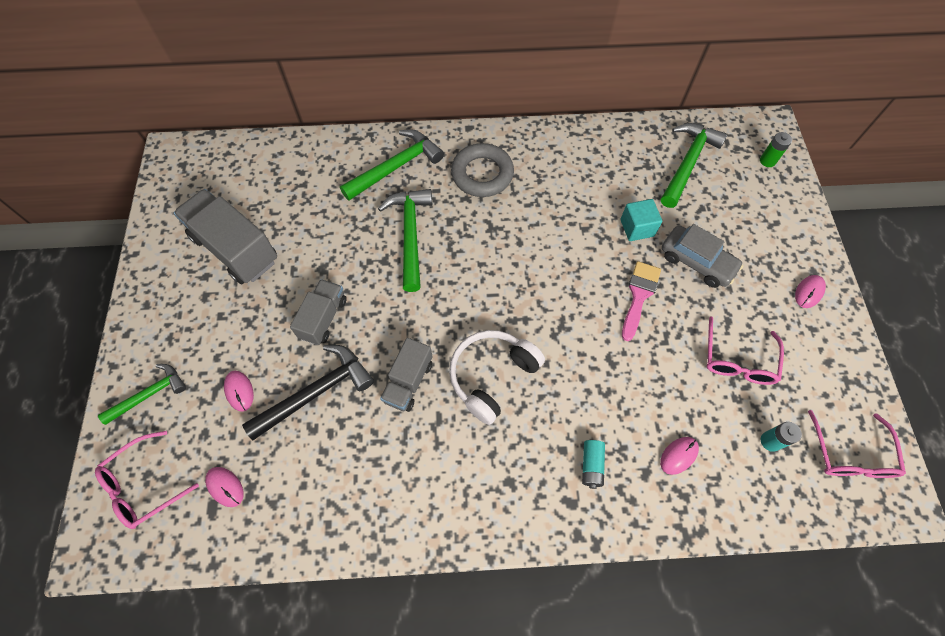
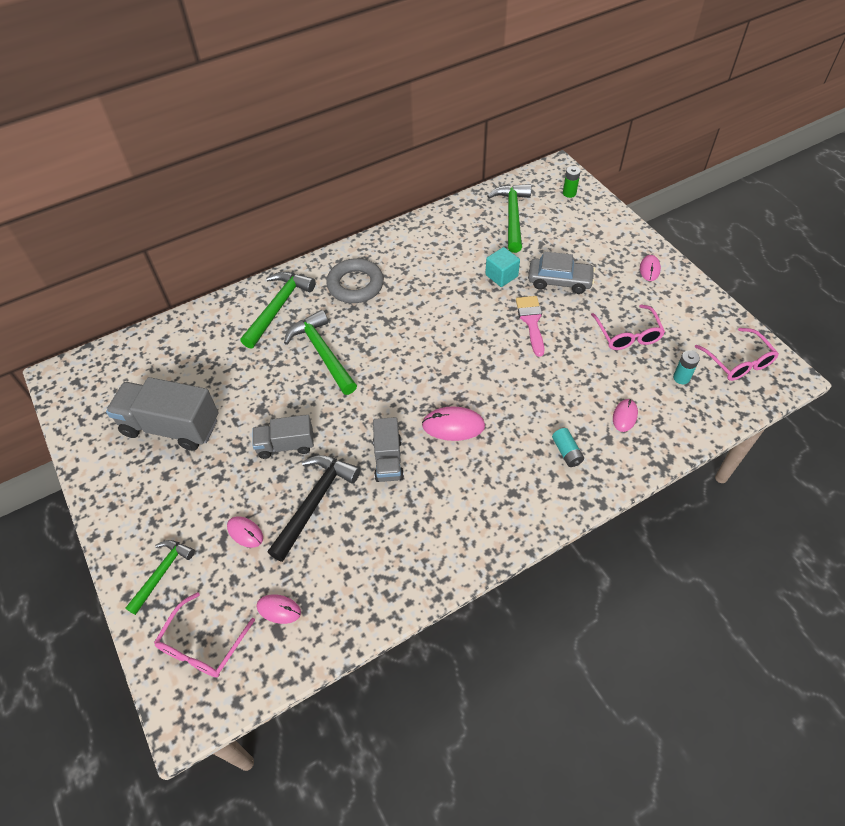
camera: 25 degrees left, 10 degrees down
grey truck [290,279,347,345] -> grey truck turned 90 degrees counterclockwise [253,415,314,459]
white headphones [449,330,545,425] -> pink mouse [422,406,485,441]

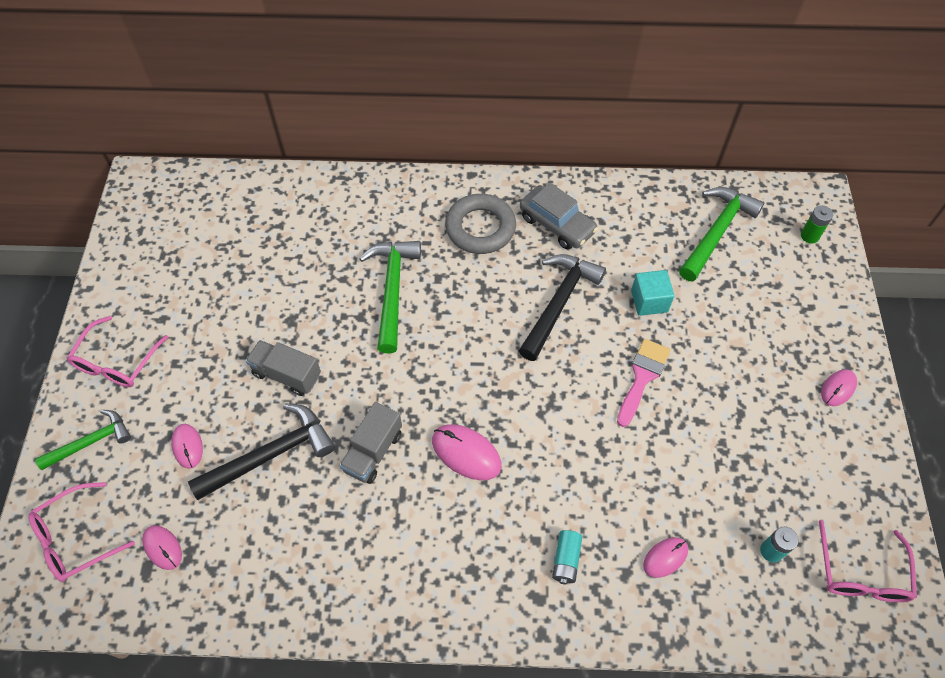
camera: 30 degrees right, 5 degrees up
grey truck [106,377,218,451] -> none
green hammer [240,272,315,349] -> none
grey car [528,251,595,294] -> grey car moved to [520,183,598,250]
pink glasses [591,304,665,350] -> pink glasses moved to [66,316,169,387]
none -> black hammer [519,254,606,361]

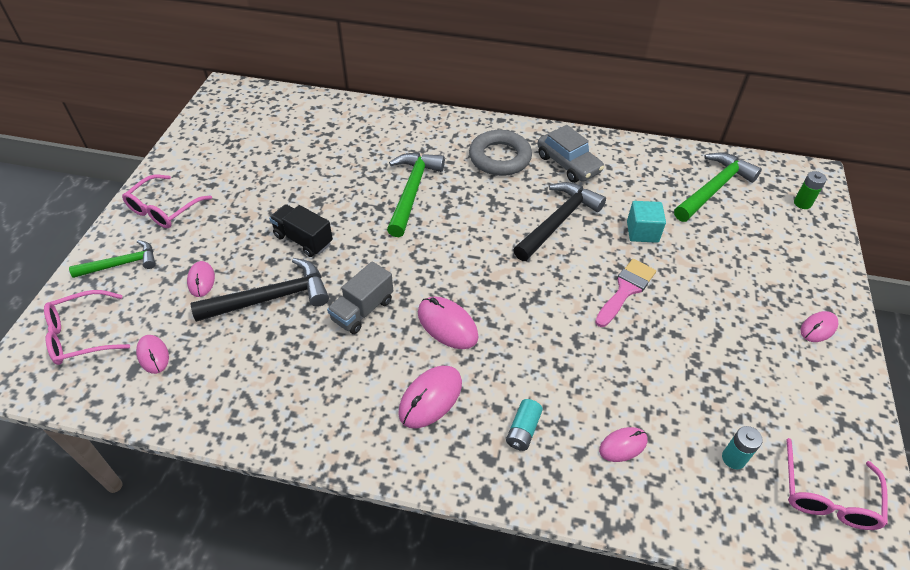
camera: 10 degrees right, 10 degrees down
grey truck [246,340,321,396] -> black truck [269,204,333,257]
none -> pink mouse [398,366,462,429]

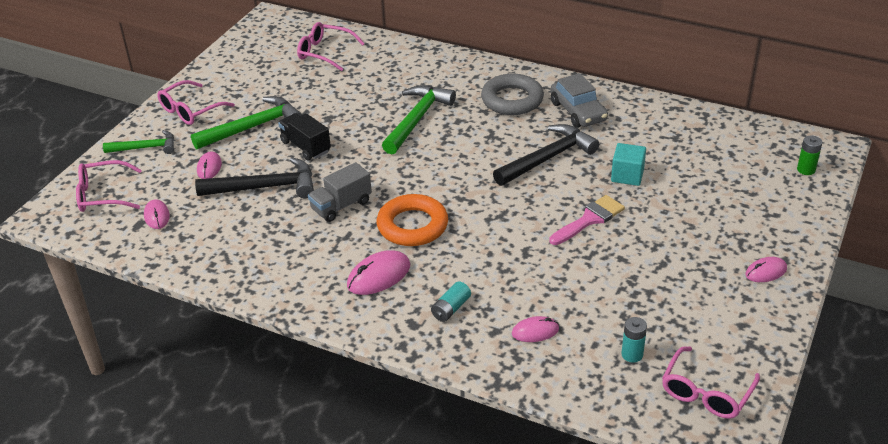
camera: 15 degrees right, 10 degrees down
pink mouse [418,296,479,349] -> orange ring [377,194,448,246]
green hammer [674,153,762,222] -> green hammer moved to [191,96,302,150]
none -> pink glasses [297,22,365,71]

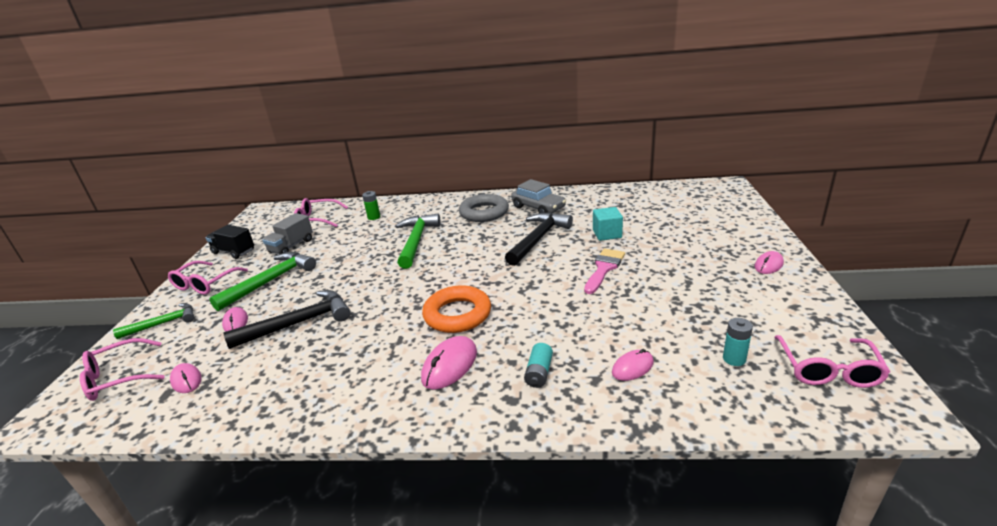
camera: 20 degrees left, 10 degrees down
black truck [278,113,331,161] -> black truck moved to [206,225,254,259]
grey truck [308,162,372,222] -> grey truck moved to [263,213,313,254]
green battery [797,136,822,175] -> green battery moved to [362,191,380,220]

